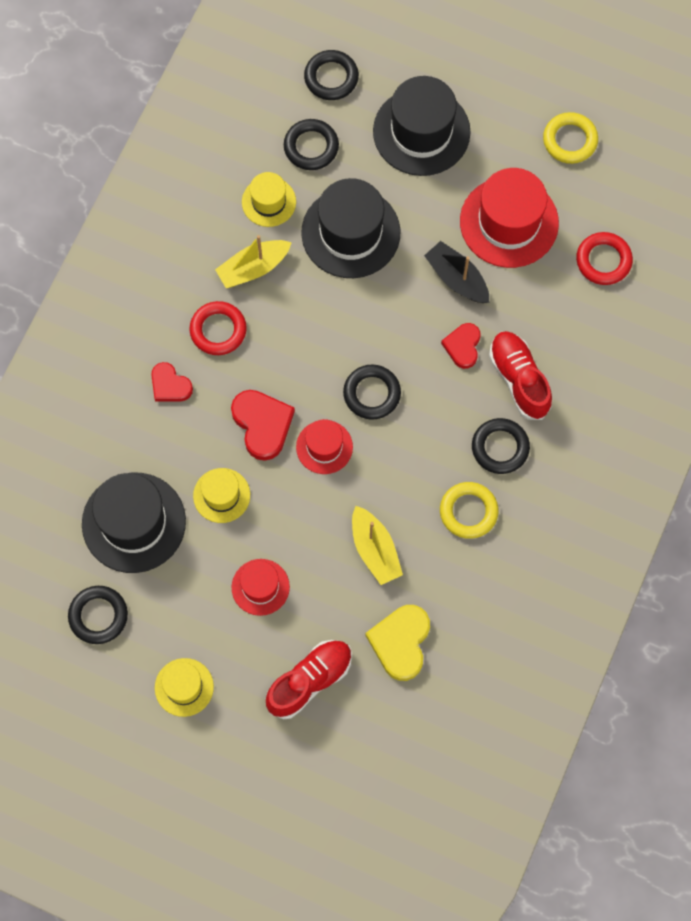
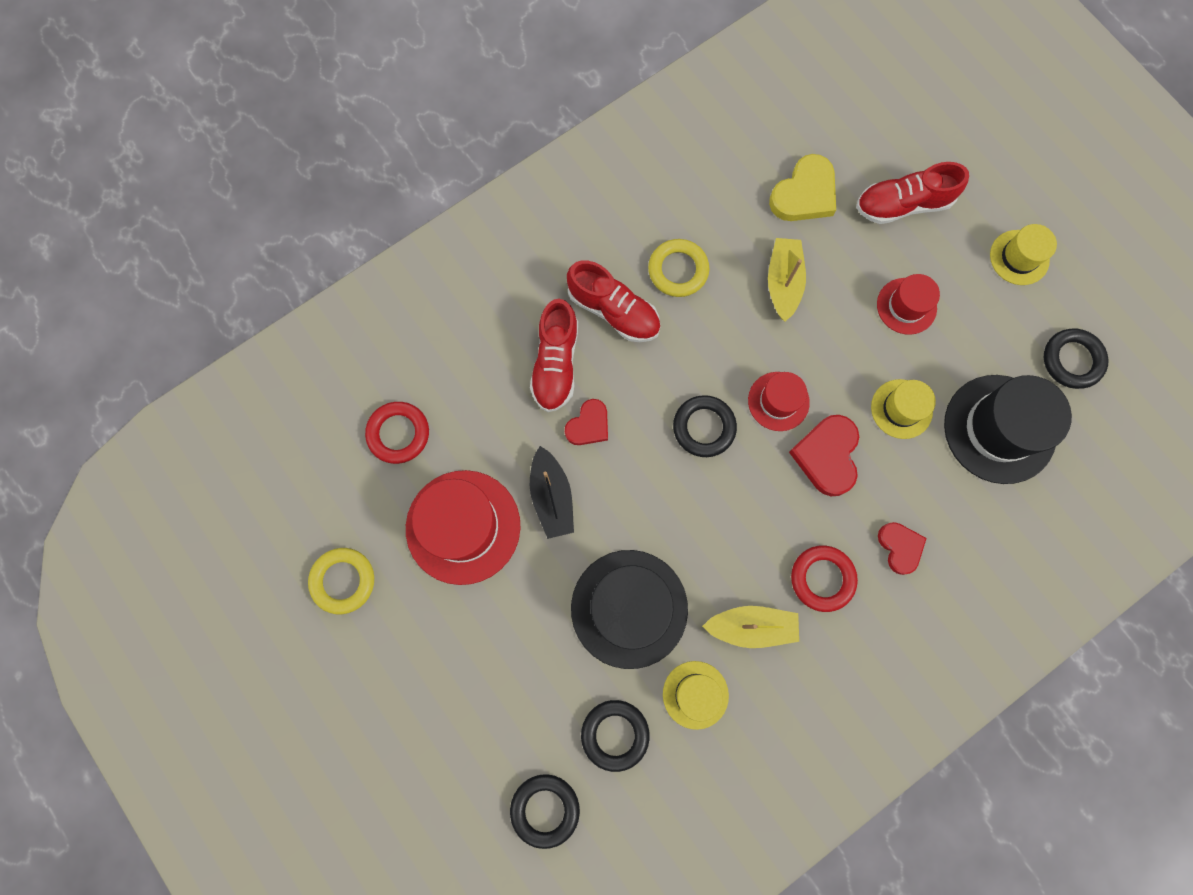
camera: 150 degrees left, 5 degrees up
black hat [373,76,470,176] -> none
black ring [472,418,530,474] -> red shoe [567,260,660,342]

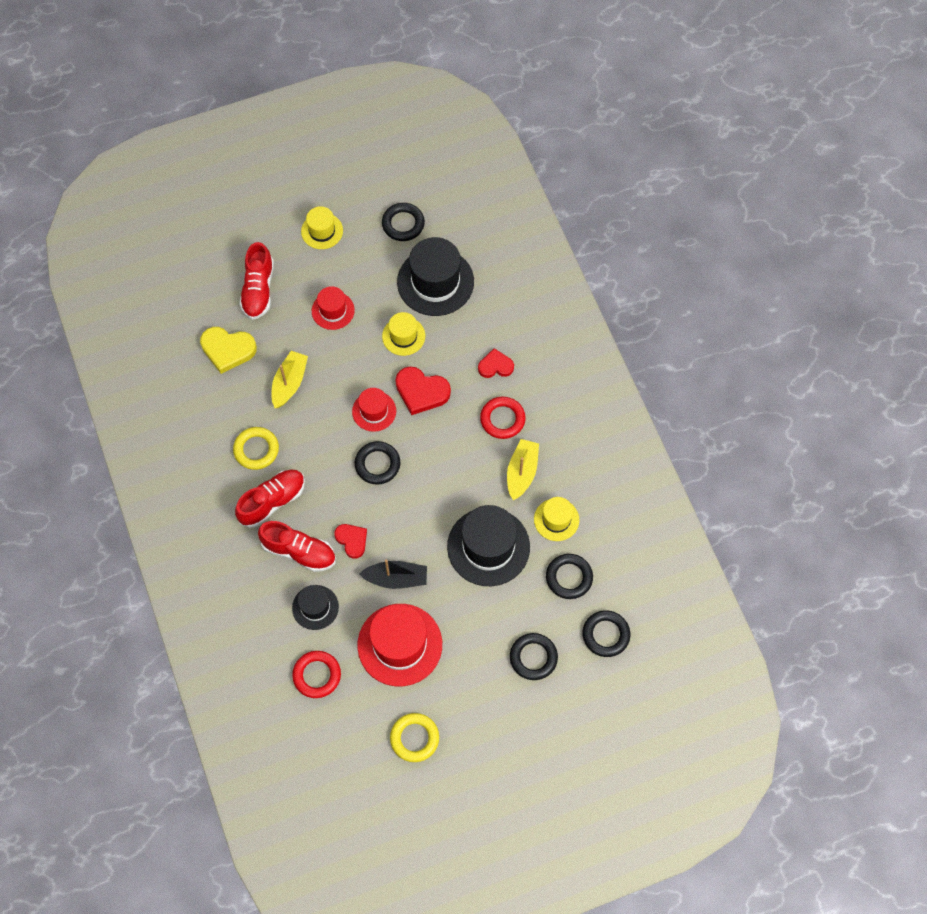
camera: 75 degrees left, 10 degrees down
yellow boat [768,238,806,321] -> yellow boat turned 90 degrees clockwise [271,351,308,408]
yellow heart [769,154,836,221] -> yellow heart turned 135 degrees clockwise [200,327,257,374]
none -> black hat [292,585,339,630]
none -> black ring [510,633,558,680]

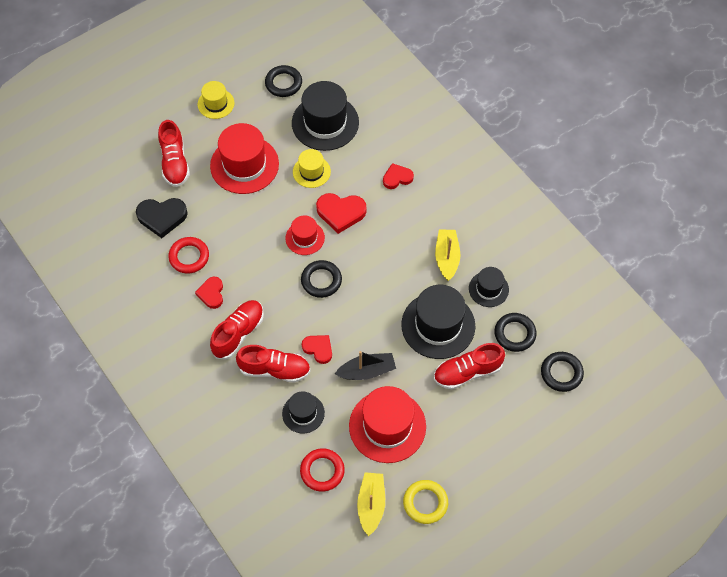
camera: 15 degrees left, 5 degrees down
yellow heart [200,327,257,374] -> black heart [136,198,188,238]
yellow ring [233,427,279,470] -> red heart [195,277,223,309]
yellow boat [271,351,308,408] -> yellow boat moved to [357,472,385,536]
red hat [312,286,355,330] -> red hat [210,123,279,194], size x1.81
red ring [480,397,526,439] -> red ring moved to [168,237,209,274]
black ring [510,633,558,680] -> none
yellow hat [534,497,579,541] -> black hat [469,267,509,307]
none -> red shoe [434,343,505,390]

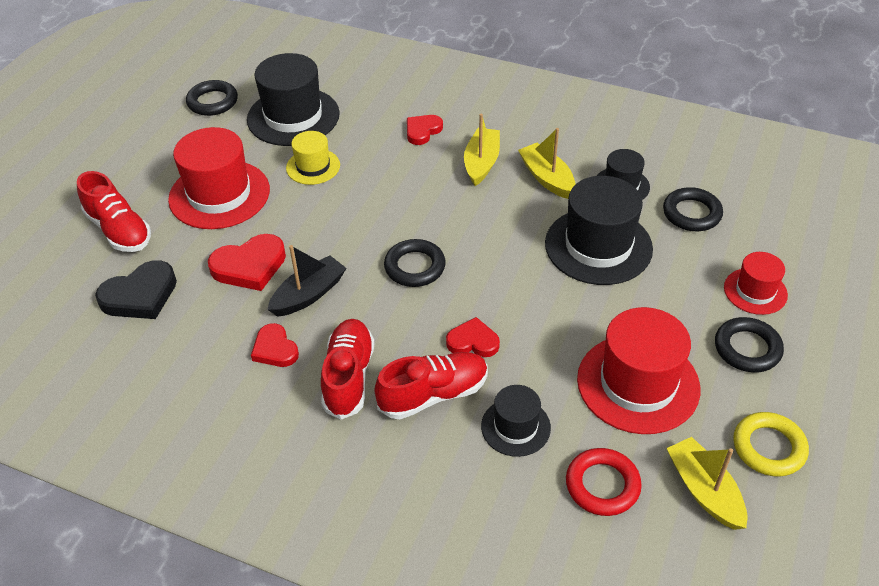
camera: 30 degrees left, 15 degrees down
red ring [168,237,209,274] -> none
yellow hat [198,81,234,119] -> none
red hat [285,215,325,255] -> red hat moved to [724,252,788,315]
red heart [316,193,366,234] -> red heart moved to [208,234,286,291]
black boat [335,351,396,380] -> black boat moved to [268,245,346,317]
red shoe [434,343,505,390] -> none
black ring [541,352,584,392] -> black ring moved to [715,317,784,372]
none -> yellow boat [464,114,500,186]

